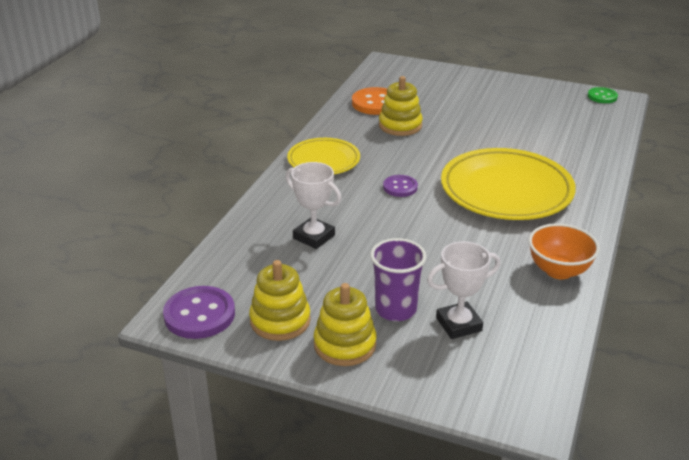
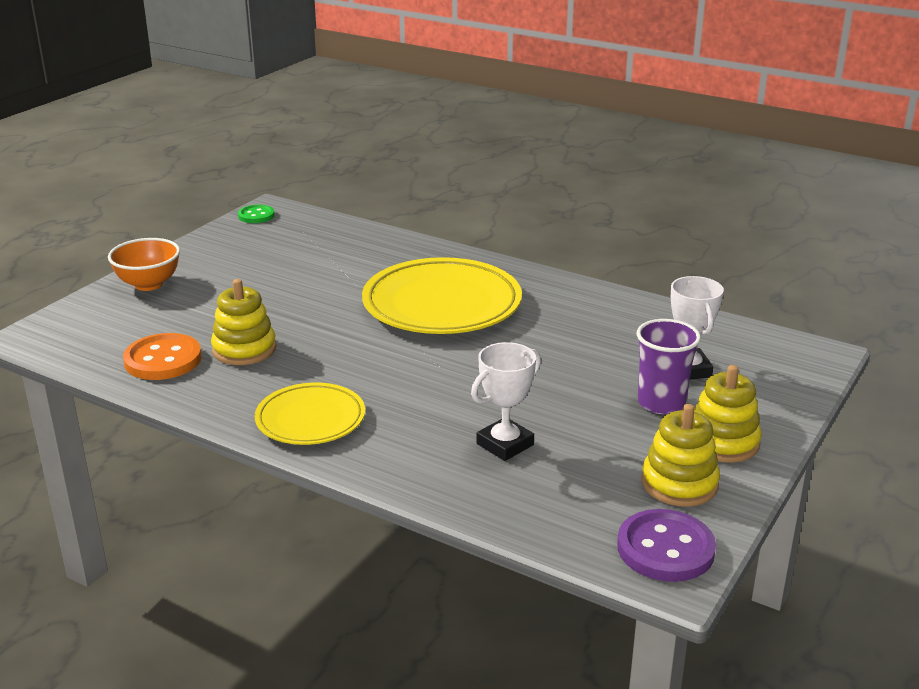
camera: 80 degrees left, 5 degrees down
purple button [383,175,418,197] -> none
orange bowl [529,223,600,279] -> orange bowl moved to [108,238,180,291]

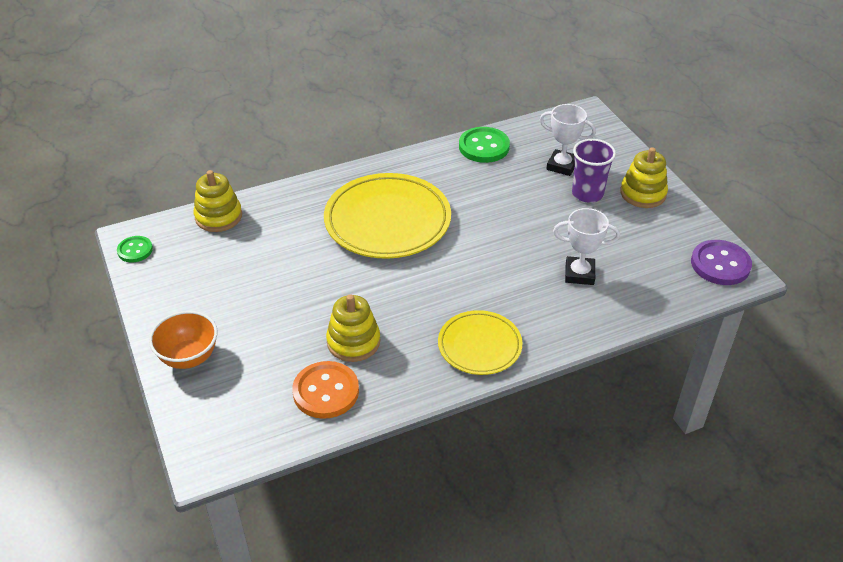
camera: 55 degrees left, 15 degrees up
white trophy [471,342,541,461] -> white trophy turned 75 degrees counterclockwise [553,208,620,285]
yellow stacking toy [641,404,720,507] -> yellow stacking toy moved to [194,170,242,232]
none -> green button [459,127,510,163]

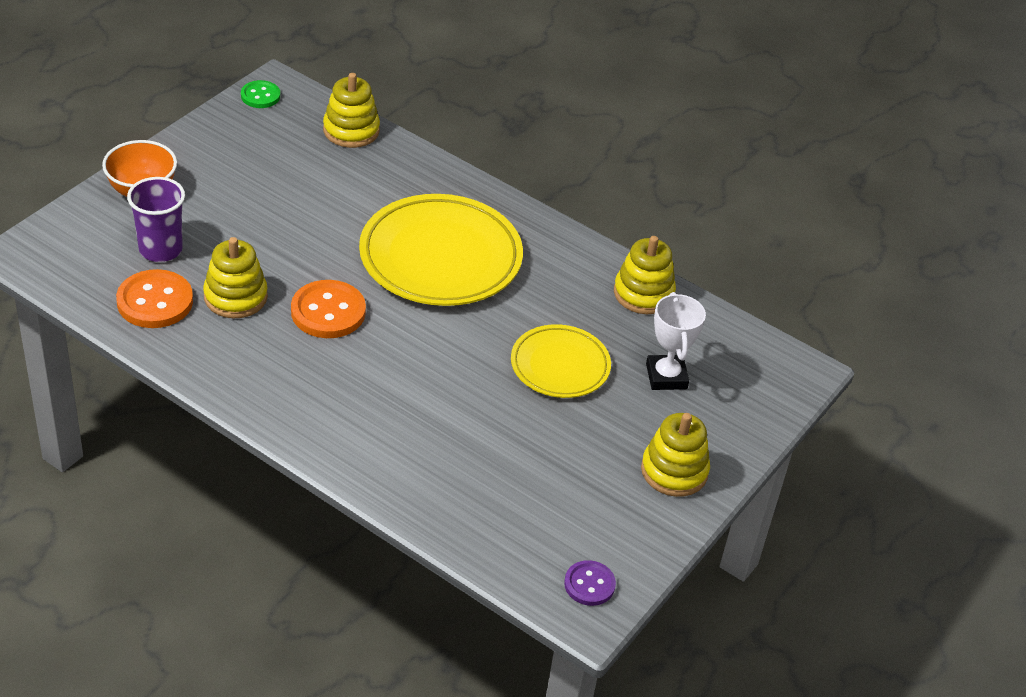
camera: 55 degrees right, 0 degrees up
yellow plate [438,310,522,375] -> yellow plate moved to [511,324,611,398]
green button [459,127,510,163] -> yellow stacking toy [614,236,676,314]
white trophy [553,208,620,285] -> none
purple cup [572,139,616,203] -> purple cup moved to [127,177,185,262]
purple button [691,240,752,285] -> purple button [564,560,616,606], size x0.60
none -> orange button [291,280,366,338]

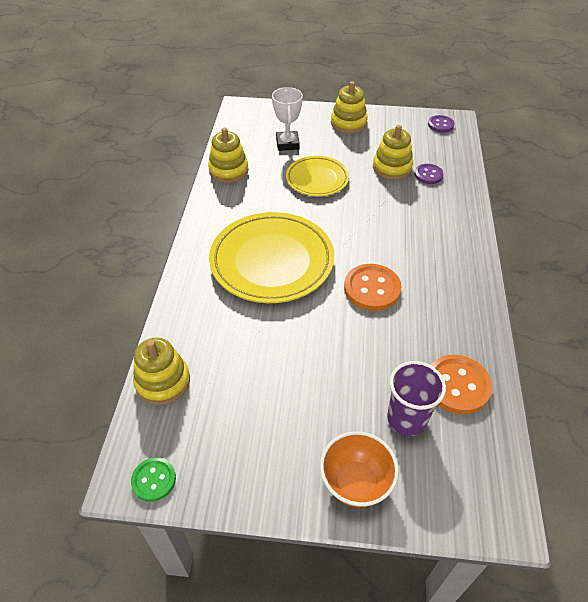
camera: 115 degrees left, 5 degrees up
yellow stacking toy [203,237,268,318] -> yellow stacking toy moved to [373,125,413,180]
white trophy [646,292,706,390] -> white trophy turned 60 degrees counterclockwise [272,87,303,151]
none -> purple button [415,164,444,184]

